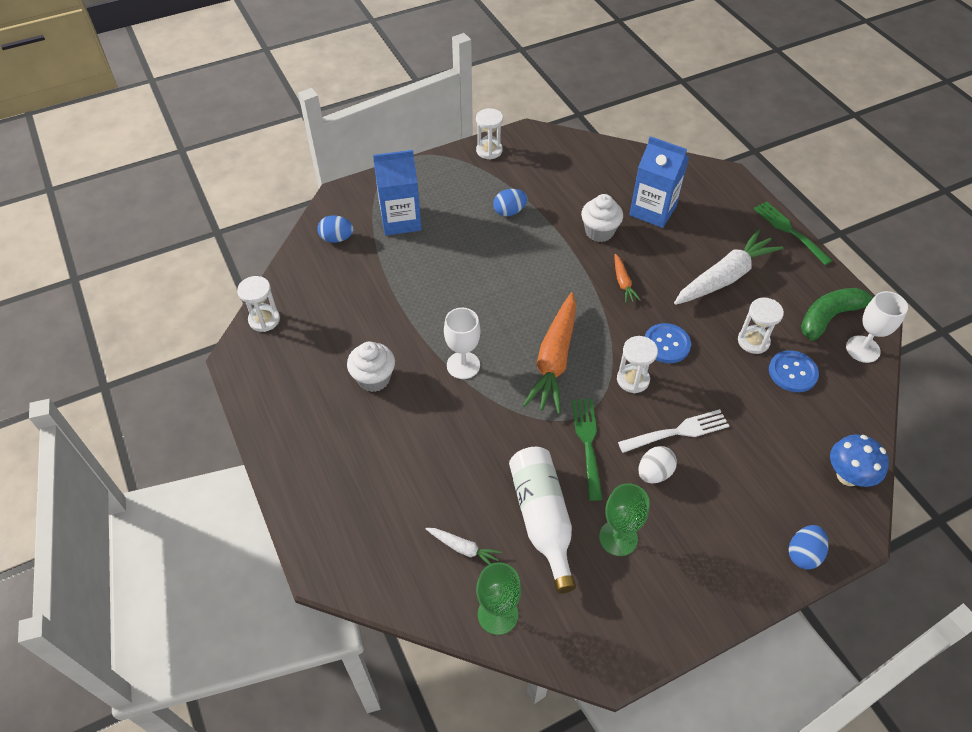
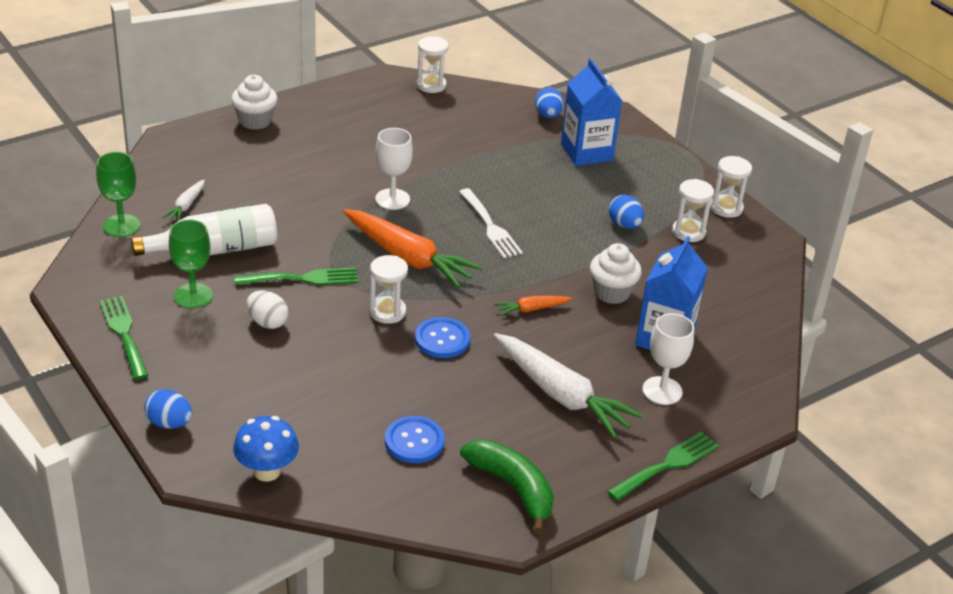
camera: 80 degrees right, 15 degrees down
white cupcake [347,342,395,392] -> white cupcake moved to [231,75,278,130]
orange carrot [523,292,576,414] -> orange carrot turned 150 degrees counterclockwise [343,209,483,288]
white fork [618,409,729,453] -> white fork moved to [459,188,523,258]
white hourglass [738,298,784,354] -> white hourglass moved to [672,179,714,242]
white goblet [846,291,908,363] -> white goblet moved to [642,313,694,405]
none -> green fork [100,296,149,380]

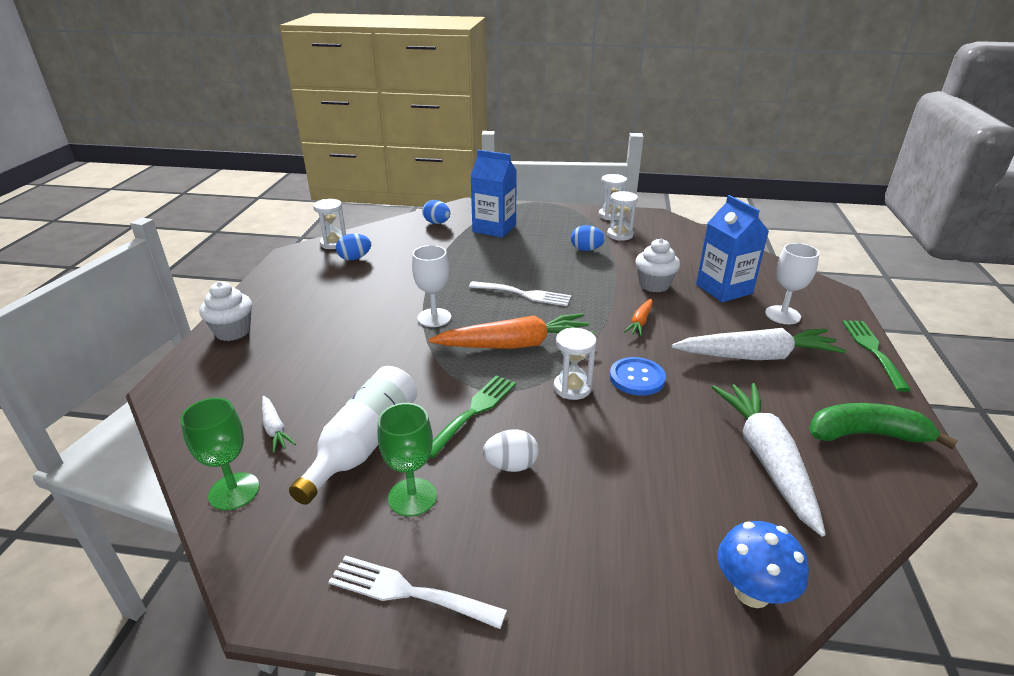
camera: 45 degrees left, 5 degrees down
green fork [100,296,149,380] -> white fork [328,555,507,629]
blue egg [144,389,192,429] -> blue egg moved to [336,234,371,260]
blue button [385,416,445,463] -> white carrot [712,383,826,537]

